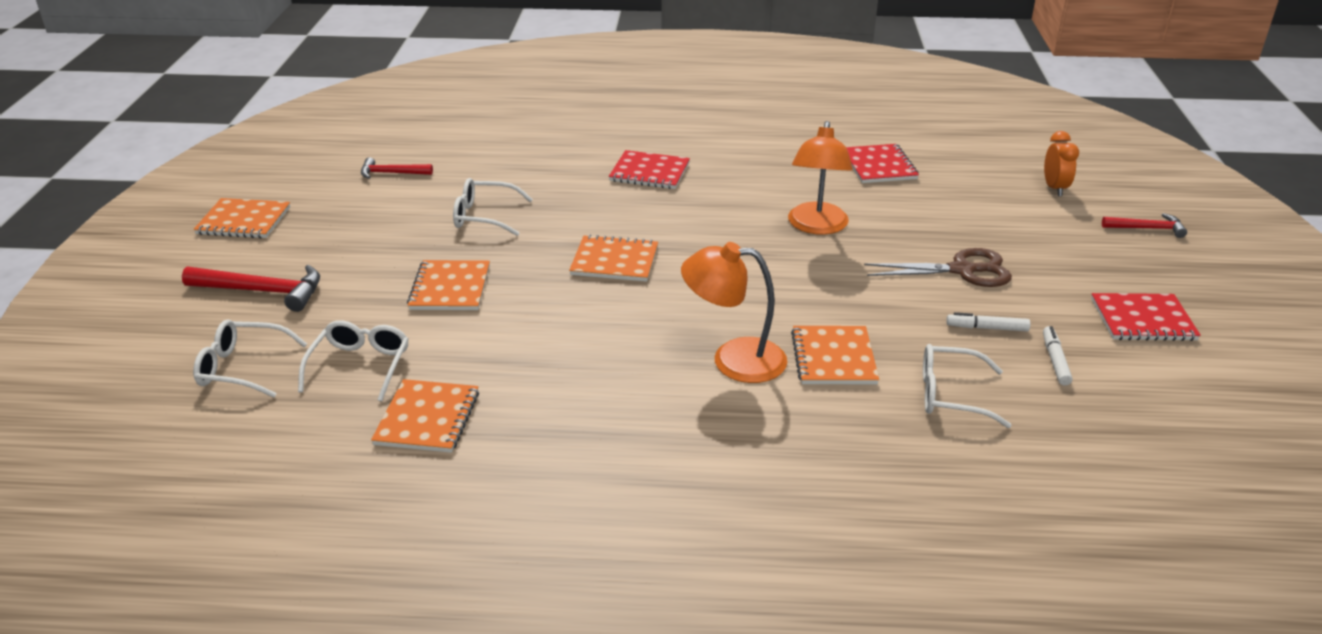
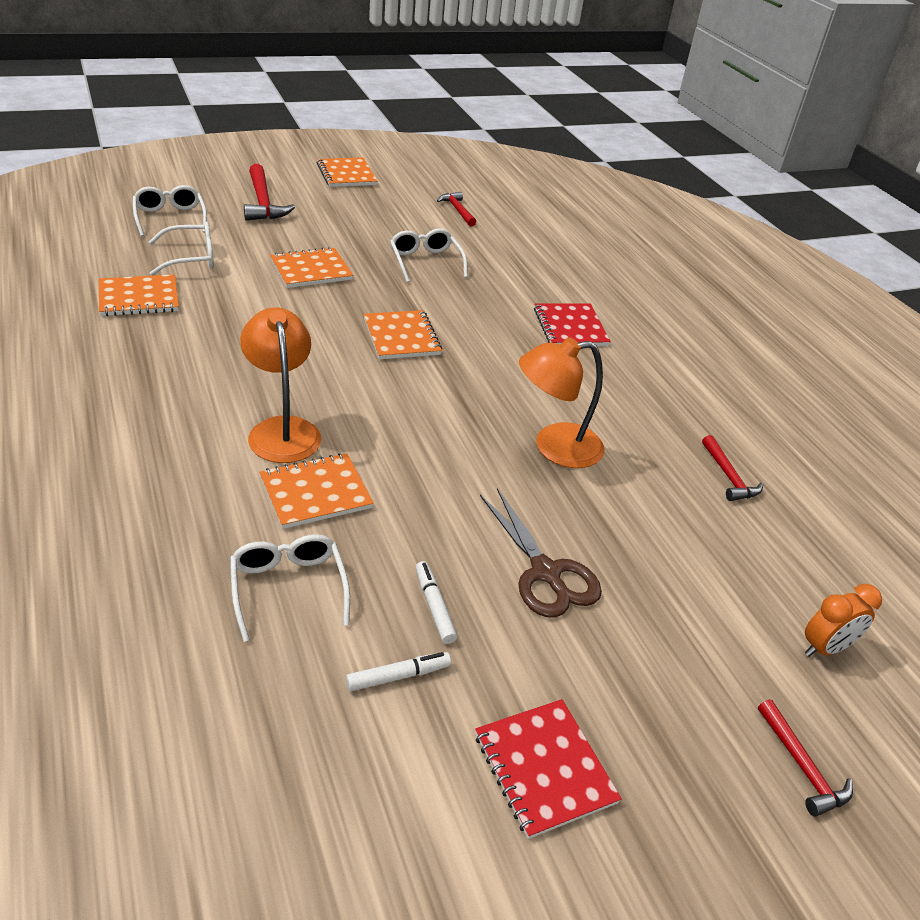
camera: 60 degrees right, 5 degrees up
red notebook [846,144,919,183] -> red hammer [702,435,763,501]

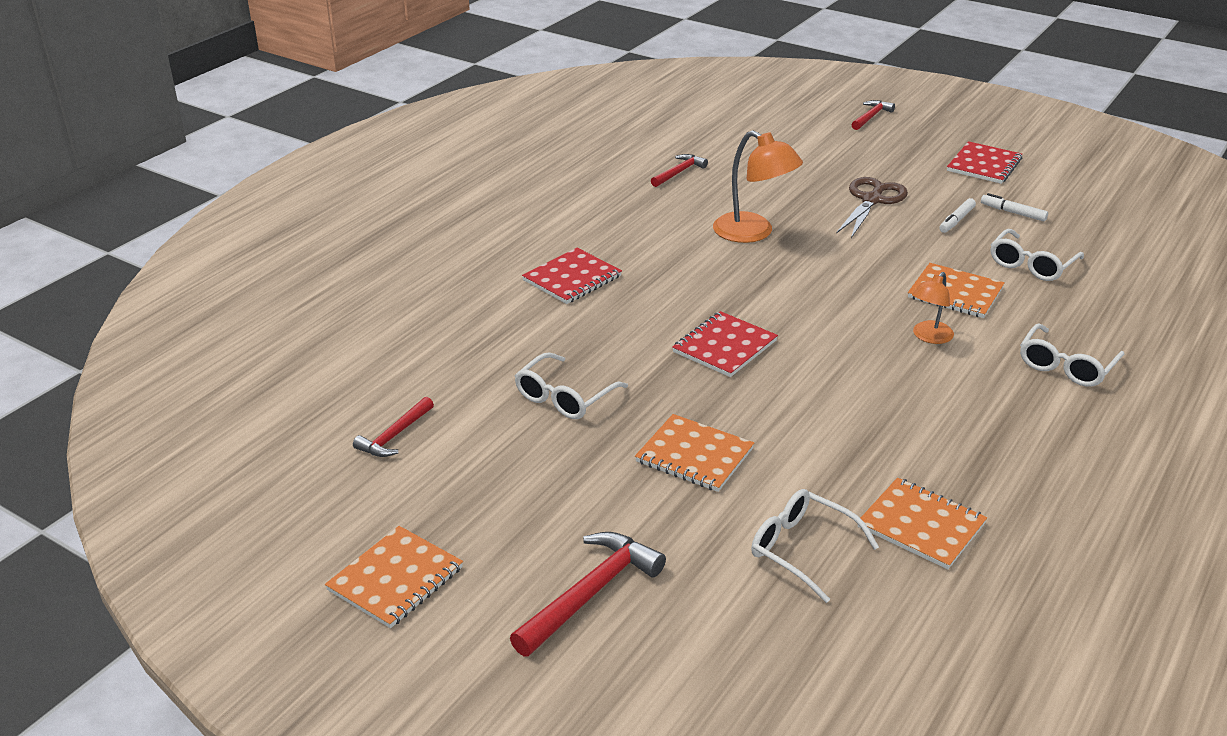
camera: 120 degrees left, 5 degrees down
white glasses [133,185,207,237] -> white glasses moved to [1020,324,1124,387]
orange lamp [240,307,321,463] -> orange lamp [912,272,954,344], size x0.59
orange notebook [363,310,442,359] -> red notebook [672,311,778,377]
orange clock [805,584,882,657] -> none

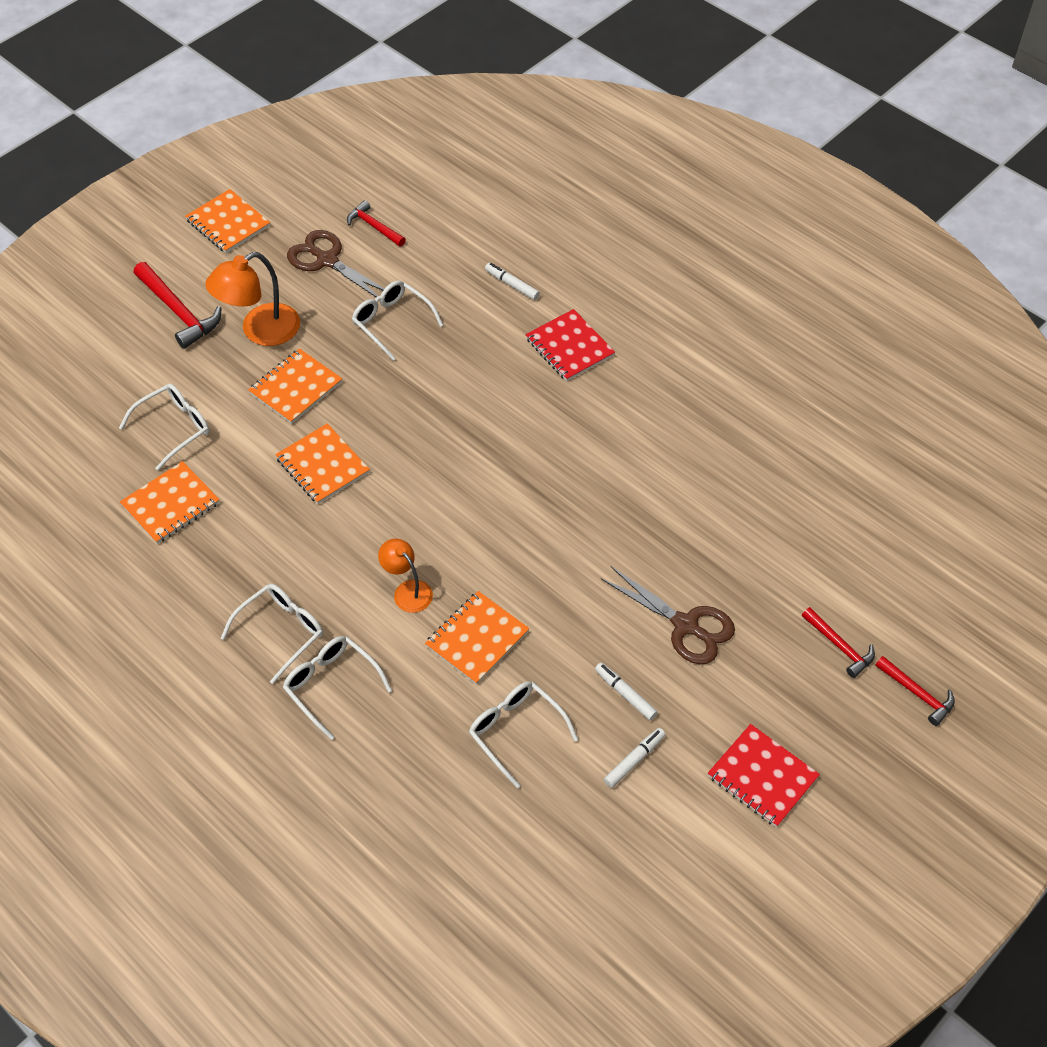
camera: 100 degrees right, 20 degrees up
red hammer [651,154,708,187] -> red hammer moved to [802,607,875,678]
red notebook [672,311,778,377] -> none
orange lamp [713,131,803,243] -> orange lamp moved to [205,252,300,346]
none -> white glasses [221,584,323,684]
none -> orange notebook [275,423,370,504]
none -> brown scissors [287,230,385,298]
none -> white marker [485,263,540,300]

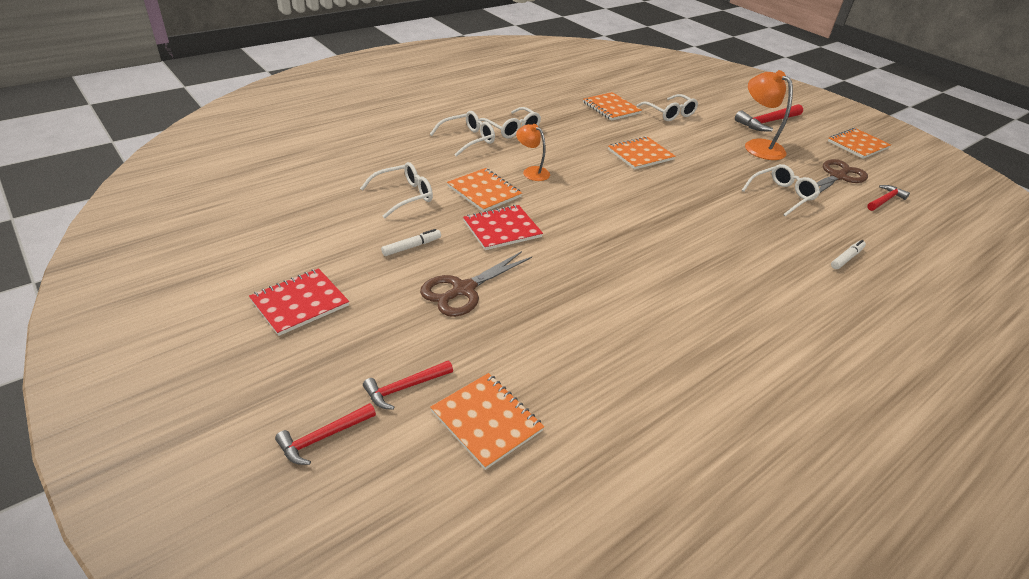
camera: 95 degrees right, 15 degrees down
orange notebook [248,348,342,424] -> orange notebook moved to [430,373,544,470]
orange lamp [378,539,433,613] -> orange lamp turned 105 degrees counterclockwise [516,124,550,181]
red notebook [526,309,615,381] -> red notebook moved to [463,205,543,250]
white marker [604,728,665,788] -> none

